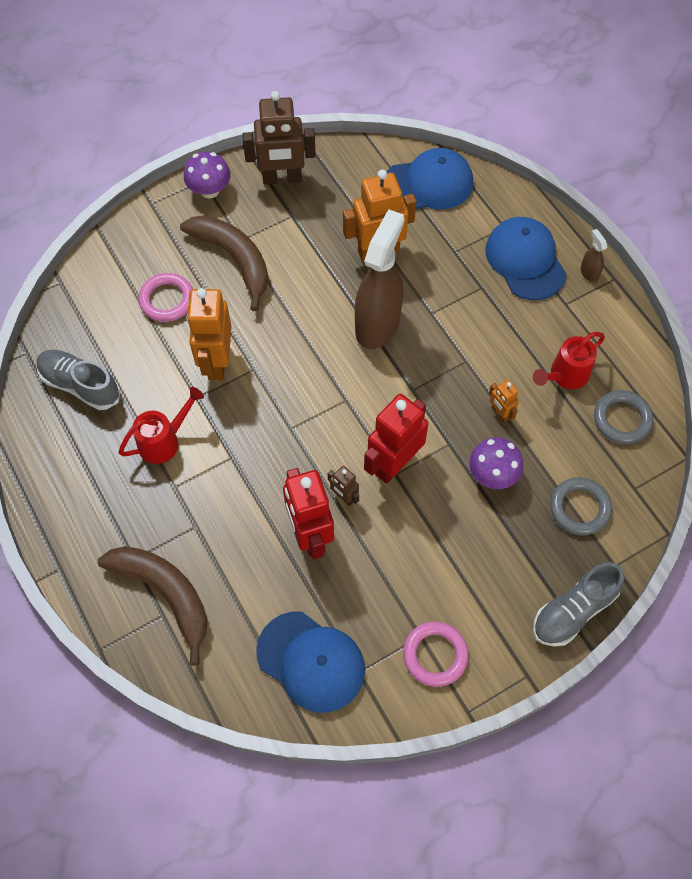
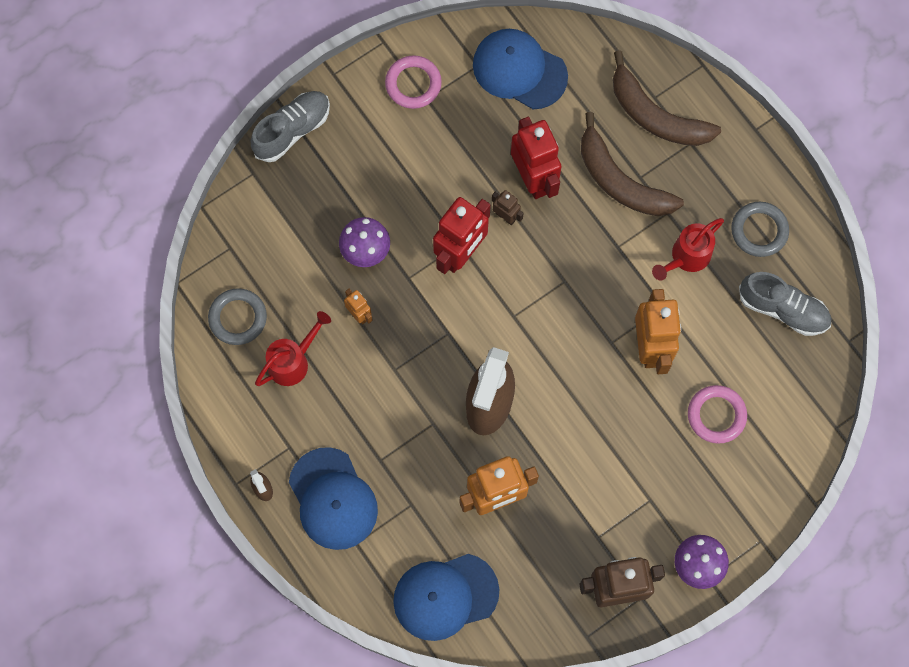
camera: 175 degrees right, 10 degrees up
brown banana [180,215,269,311] -> brown banana moved to [581,112,684,216]
grey ring [550,477,612,535] -> grey ring moved to [731,202,789,257]

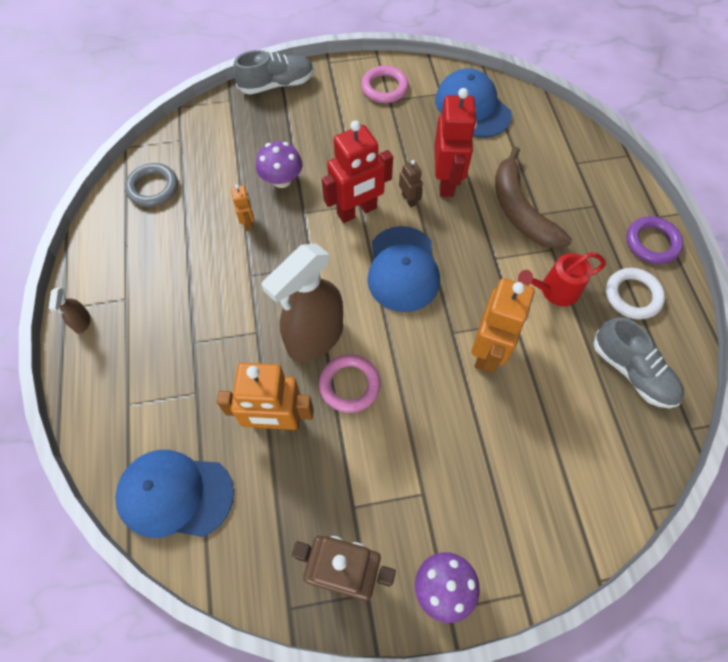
camera: 25 degrees right, 10 degrees down
red watering can [255,311,331,386] -> none
blue cap [289,447,378,550] -> blue cap moved to [367,226,440,312]
brown banana [613,50,721,146] -> none
pink ring [688,385,747,444] -> pink ring moved to [319,354,381,413]
grey ring [731,202,789,257] -> white ring [606,268,665,319]
none -> purple ring [627,216,684,264]

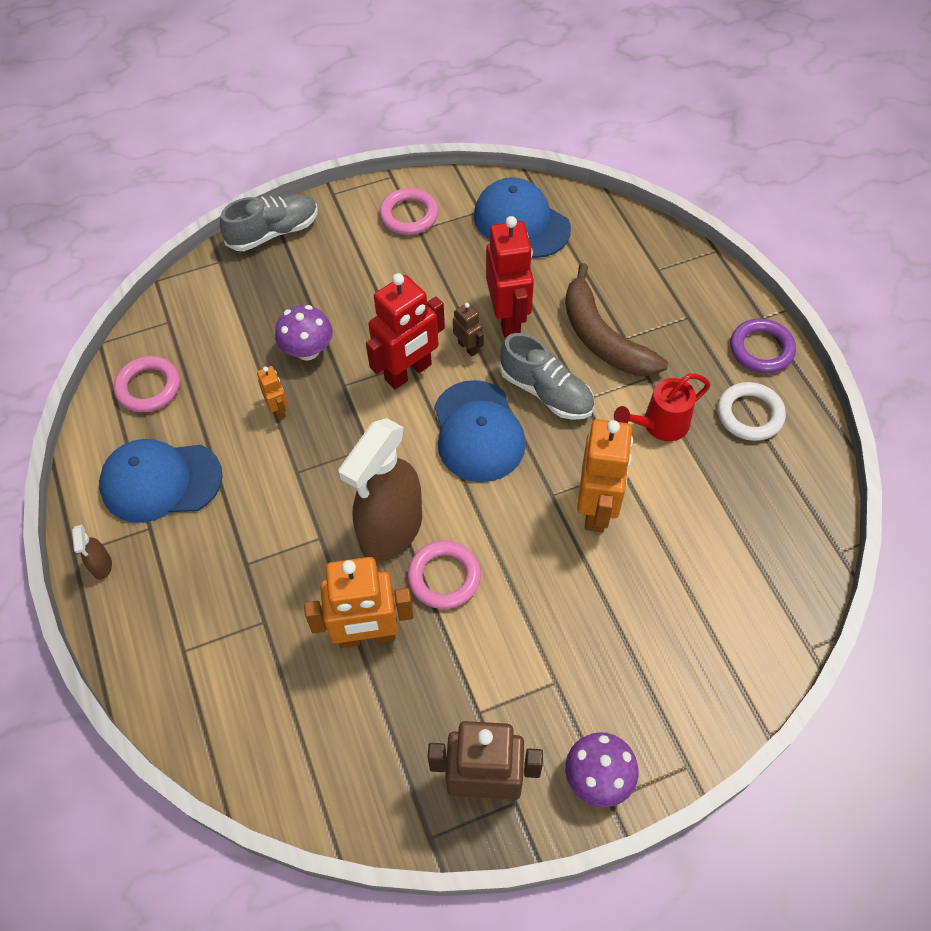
camera: 10 degrees left, 5 degrees down
blue cap [115,450,234,538] -> blue cap moved to [99,439,223,523]
grey ring [125,163,178,207] -> pink ring [114,356,180,412]
grey shoe [594,317,684,408] -> grey shoe moved to [500,333,594,420]

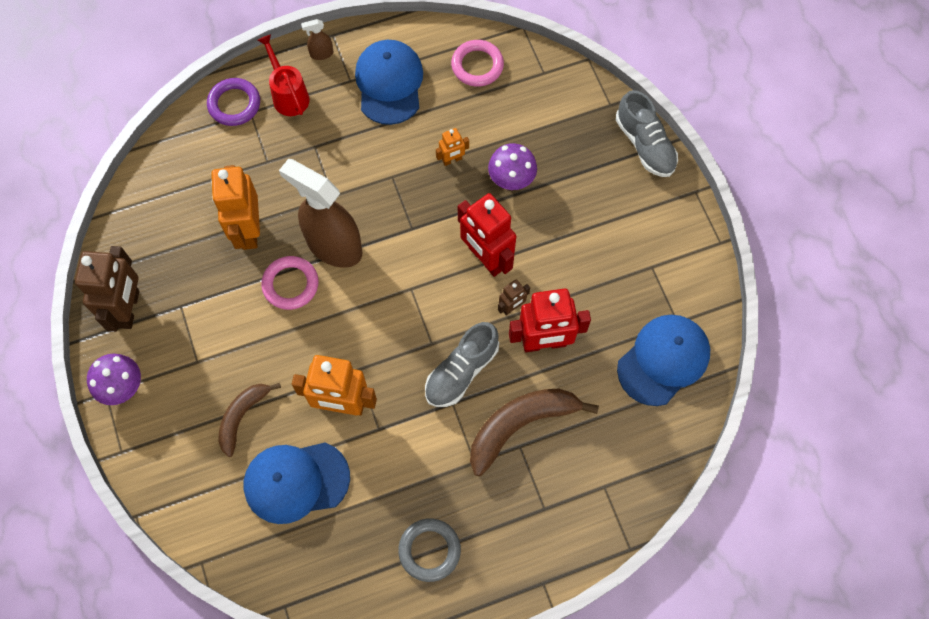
camera: 90 degrees right, 10 degrees up
pink ring [380,188,439,235] -> none
blue cap [434,380,526,482] -> blue cap moved to [244,443,350,524]
red watering can [614,373,710,441] -> red watering can moved to [258,34,310,116]
white ring [718,382,786,441] -> grey ring [398,518,461,582]
purple ring [730,318,796,373] -> purple ring moved to [207,78,260,126]
none -> brown banana [219,383,281,457]

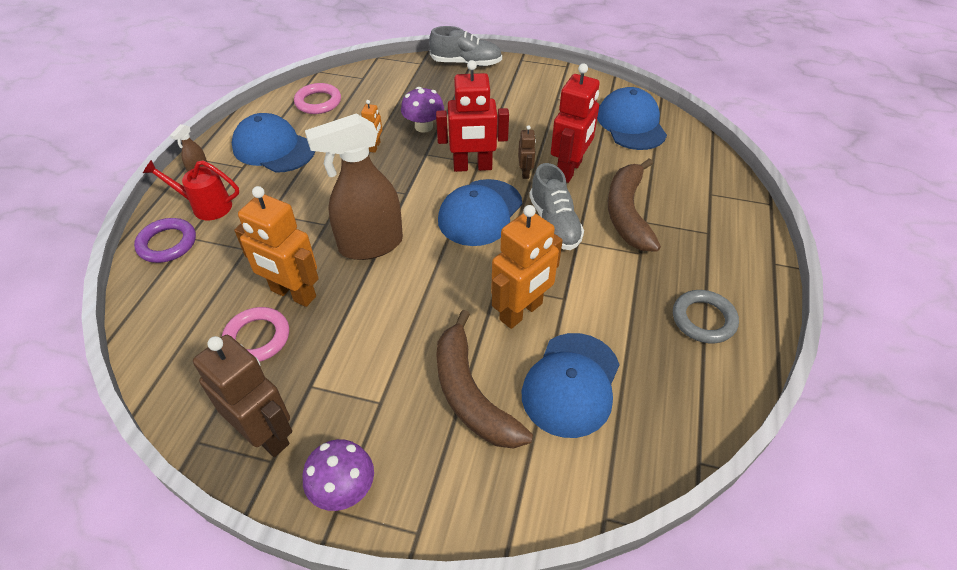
camera: 55 degrees left, 20 degrees down
brown banana [219,383,281,457] -> brown banana [436,310,533,449], size x1.60
pink ring [261,256,319,310] -> pink ring moved to [222,307,289,362]
none -> blue cap [438,179,522,246]

